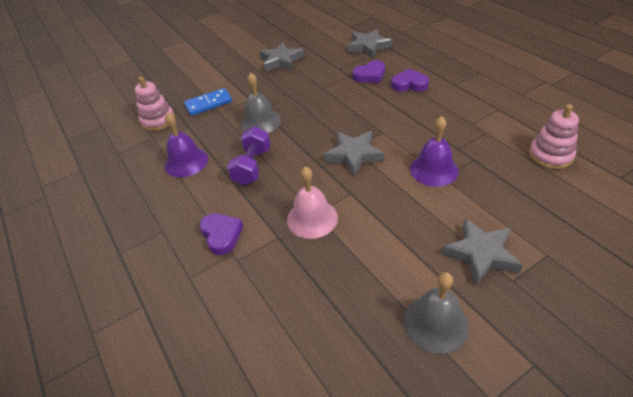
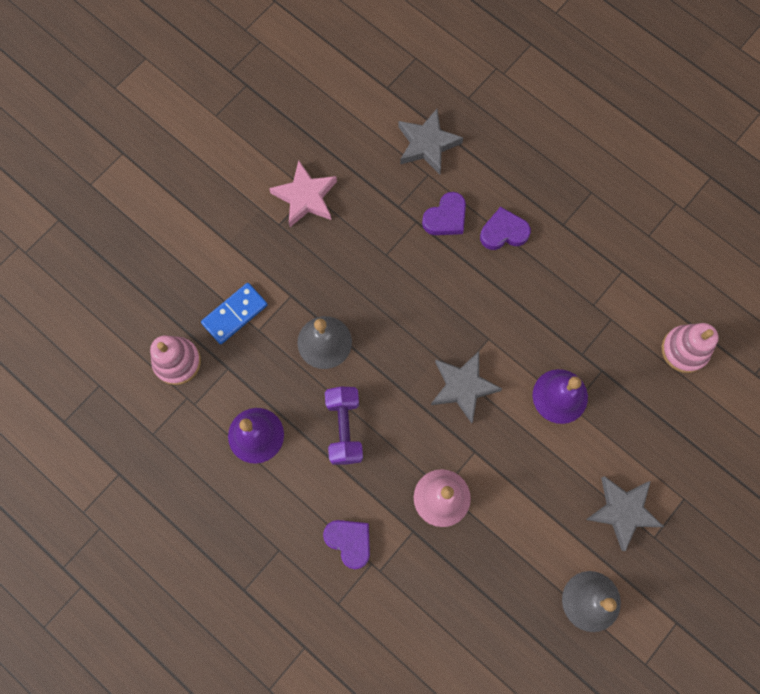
camera: 20 degrees left, 30 degrees up
grey star [259,42,304,72] -> pink star [269,160,337,227]

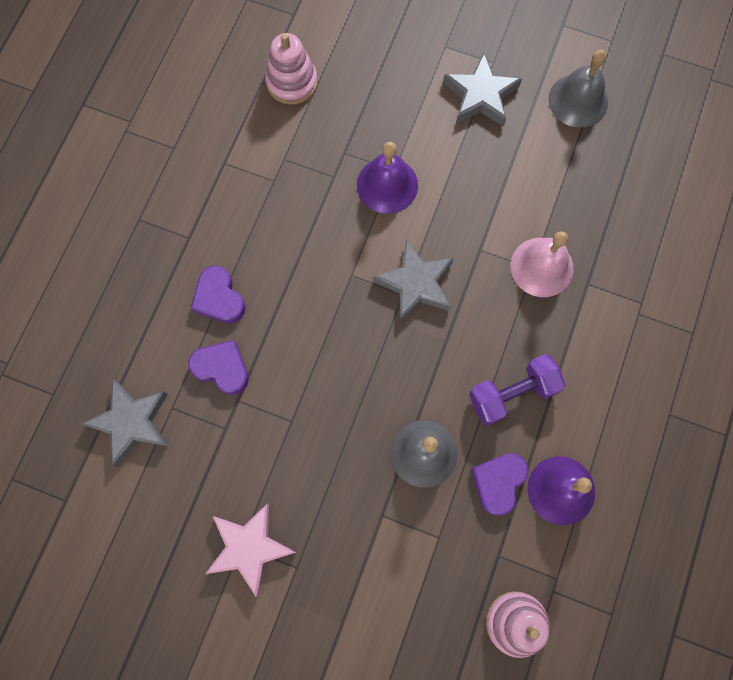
camera: 110 degrees left, 0 degrees up
blue domino [201,283,268,344] -> none
purple heart [323,520,370,569] -> purple heart moved to [471,453,529,516]

